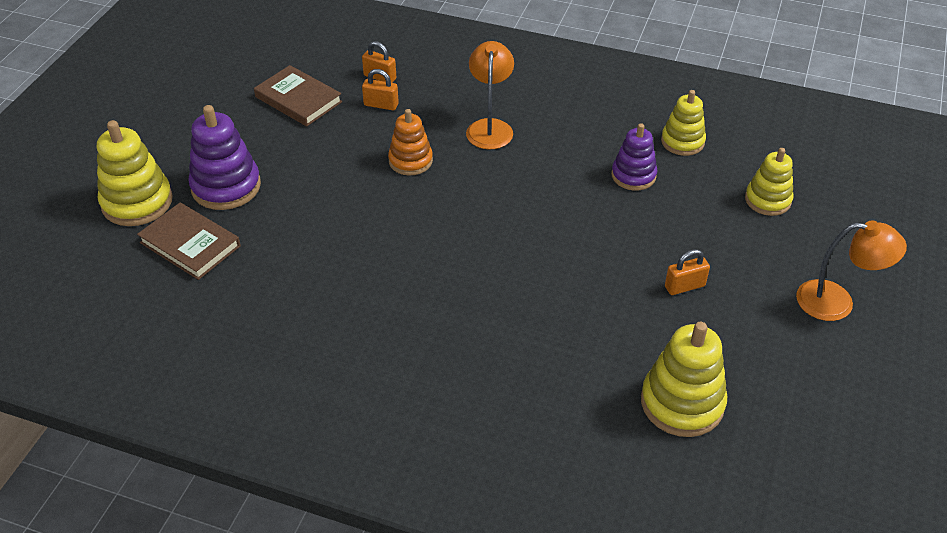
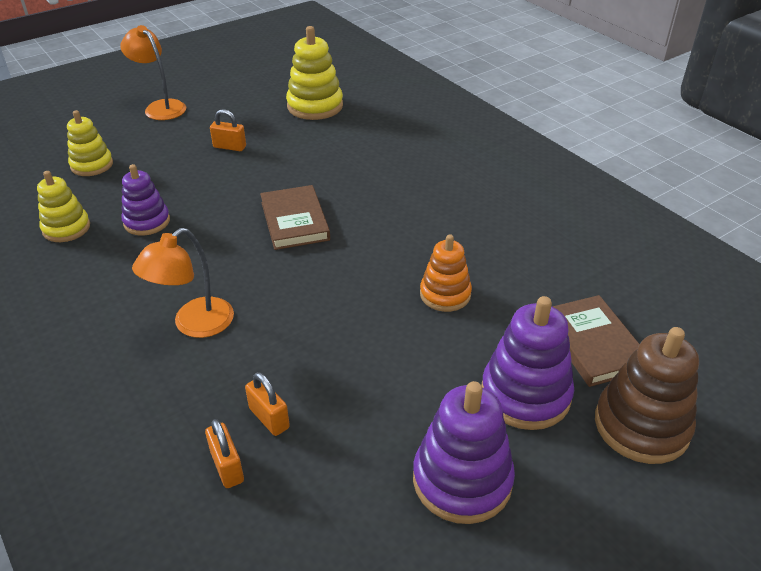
camera: 145 degrees left, 5 degrees down
yellow stacking toy [97,120,173,226] -> brown stacking toy [595,327,699,464]
brown book [254,65,342,126] -> brown book moved to [260,185,330,250]
orange stacking toy [388,109,433,176] -> orange stacking toy moved to [420,234,472,312]
none -> purple stacking toy [413,381,515,524]

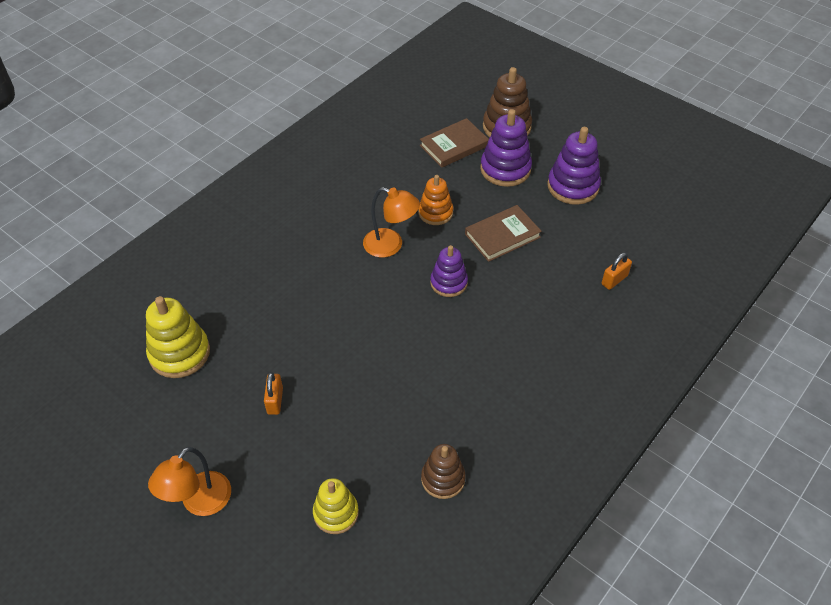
camera: 105 degrees left, 10 degrees up
yellow stacking toy [37,171,90,242] -> brown stacking toy [421,444,466,499]
purple stacking toy [121,164,170,236] -> purple stacking toy moved to [430,245,468,297]
orange lamp [132,228,234,338] -> orange lamp moved to [363,187,420,258]
orange padlock [245,372,290,436] -> none
brown book [260,185,330,250] -> brown book moved to [465,205,542,262]

